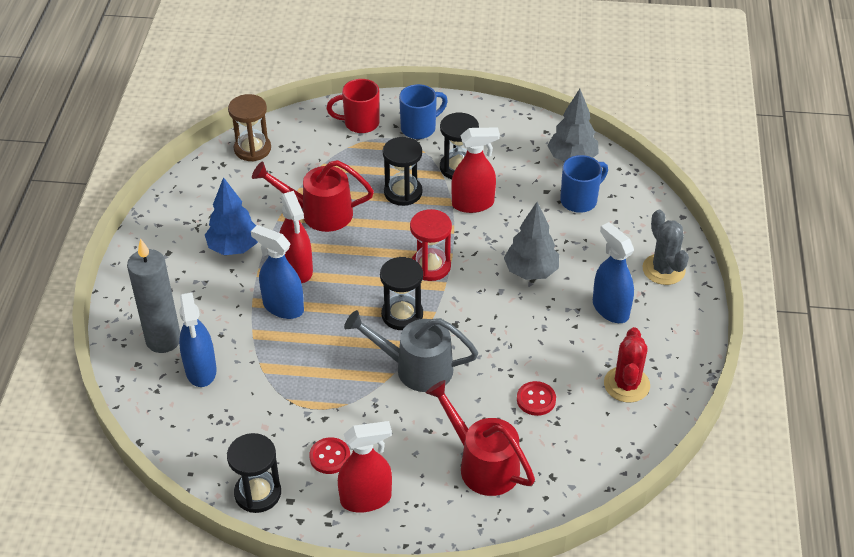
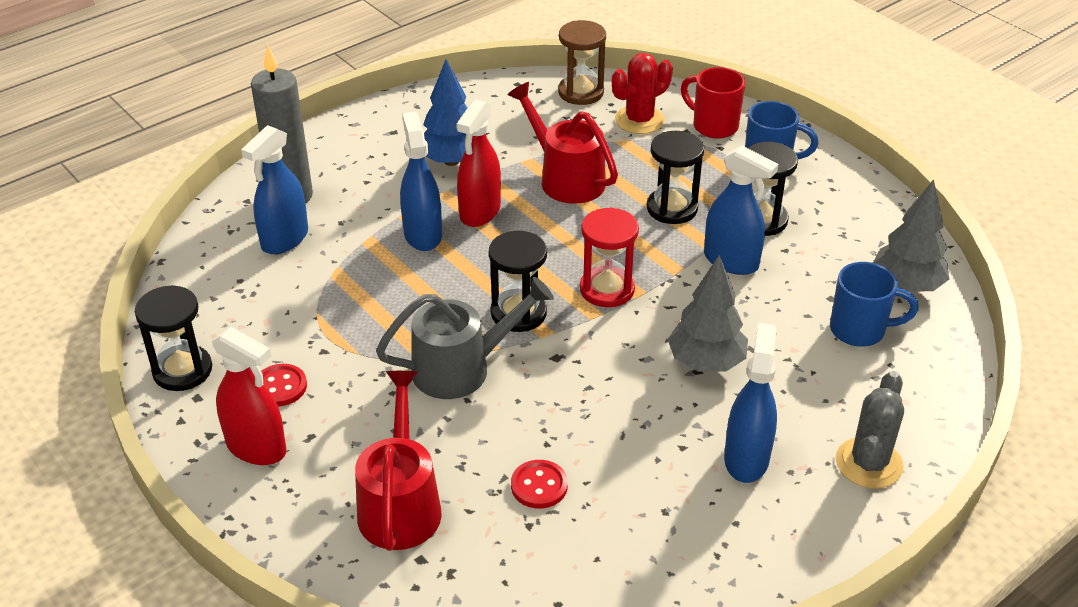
camera: 45 degrees right, 5 degrees down
grey watering can [344,310,478,392] -> grey watering can turned 105 degrees clockwise [376,276,554,399]
red spray bottle [451,127,500,213] -> blue spray bottle [704,146,778,275]
red cactus [604,327,650,403] -> red cactus moved to [612,53,673,134]

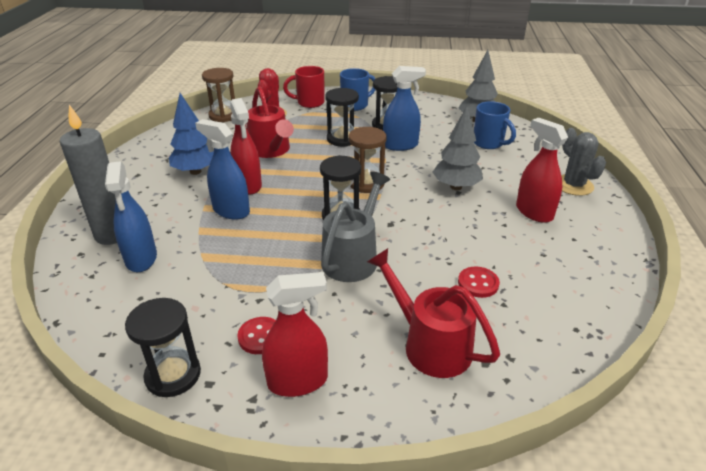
camera: 45 degrees left, 5 degrees down
red watering can [507,82,618,204] -> red watering can turned 120 degrees counterclockwise [247,86,294,158]
red hourglass [580,207,639,307] -> brown hourglass [349,127,387,193]
blue spray bottle [724,323,777,483] -> red spray bottle [516,118,568,223]
blue mug [830,262,918,347] -> blue mug turned 90 degrees clockwise [474,101,516,149]

